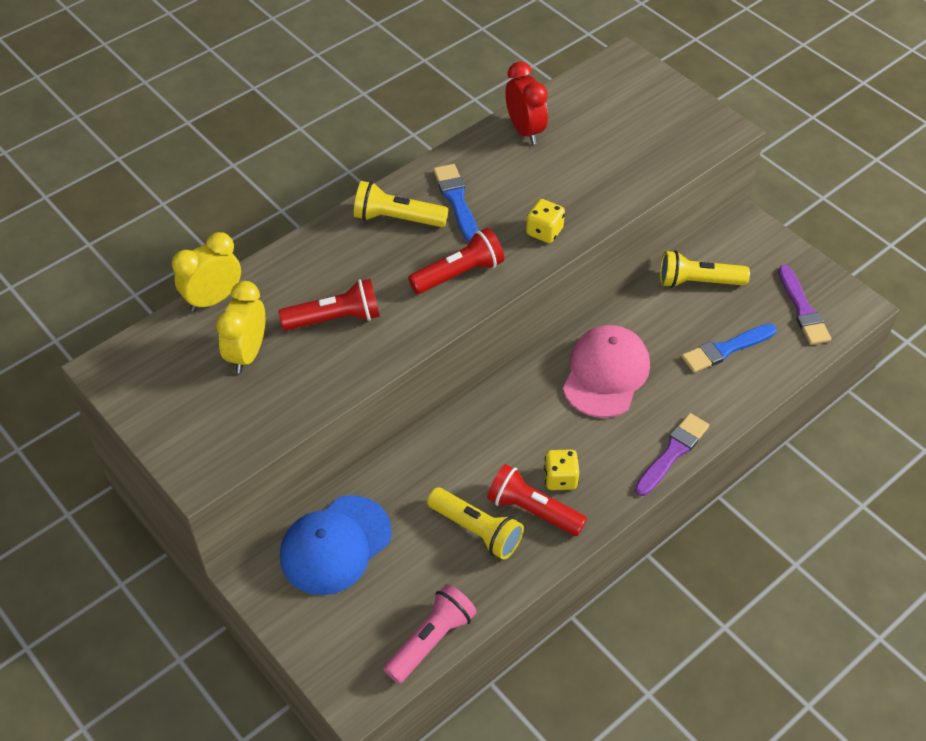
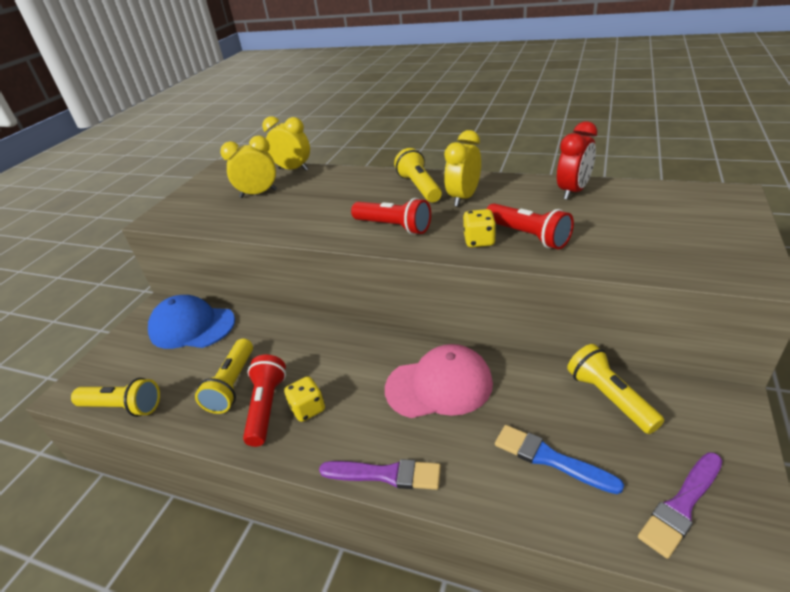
camera: 65 degrees right, 15 degrees down
red flashlight [278,278,380,331] -> red flashlight moved to [487,203,574,249]
pink flashlight [384,584,477,684] -> yellow flashlight [71,378,160,417]
blue brush [433,164,478,242] -> yellow clock [444,130,481,207]

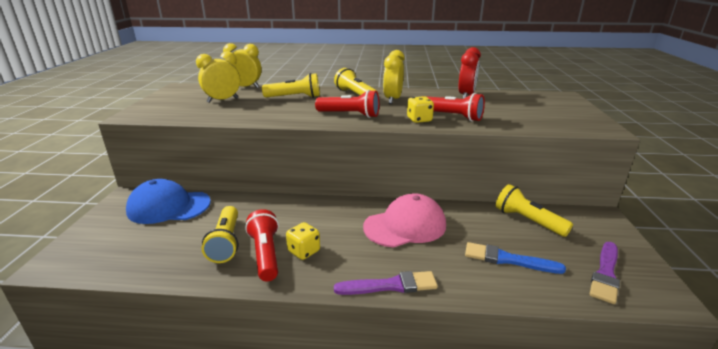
camera: 20 degrees left, 10 degrees down
yellow flashlight [71,378,160,417] -> yellow flashlight moved to [262,73,320,98]

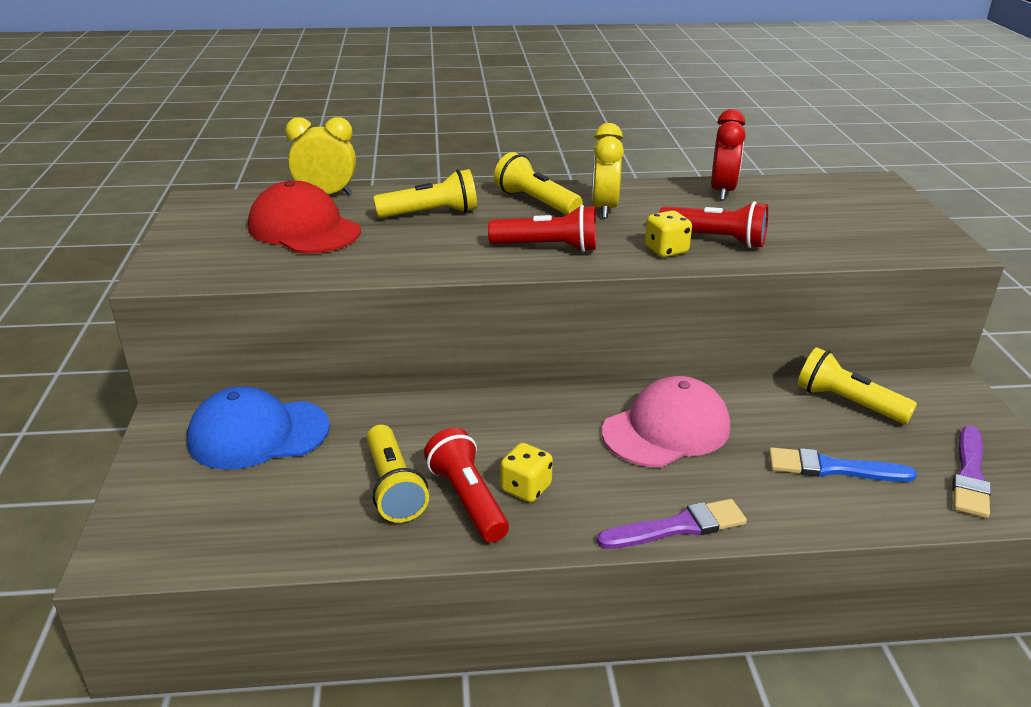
camera: 10 degrees left, 5 degrees up
yellow clock [196,51,240,103] -> red cap [248,180,361,254]

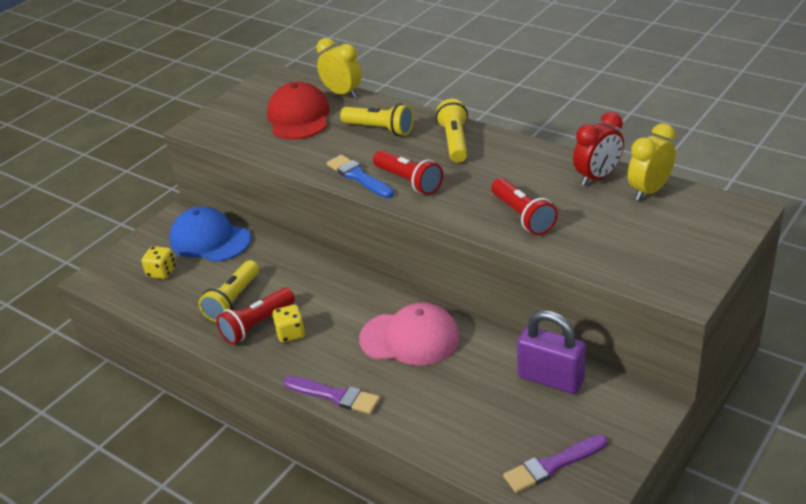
camera: 45 degrees right, 5 degrees up
red flashlight [424,428,509,542] -> red flashlight turned 150 degrees counterclockwise [216,288,295,344]
yellow clock [592,123,624,218] -> yellow clock moved to [628,123,676,201]
yellow dice [645,210,692,257] -> yellow dice moved to [141,246,176,279]
blue brush [769,447,917,482] -> blue brush moved to [327,155,394,198]
yellow flashlight [797,347,917,424] -> purple padlock [517,310,586,394]

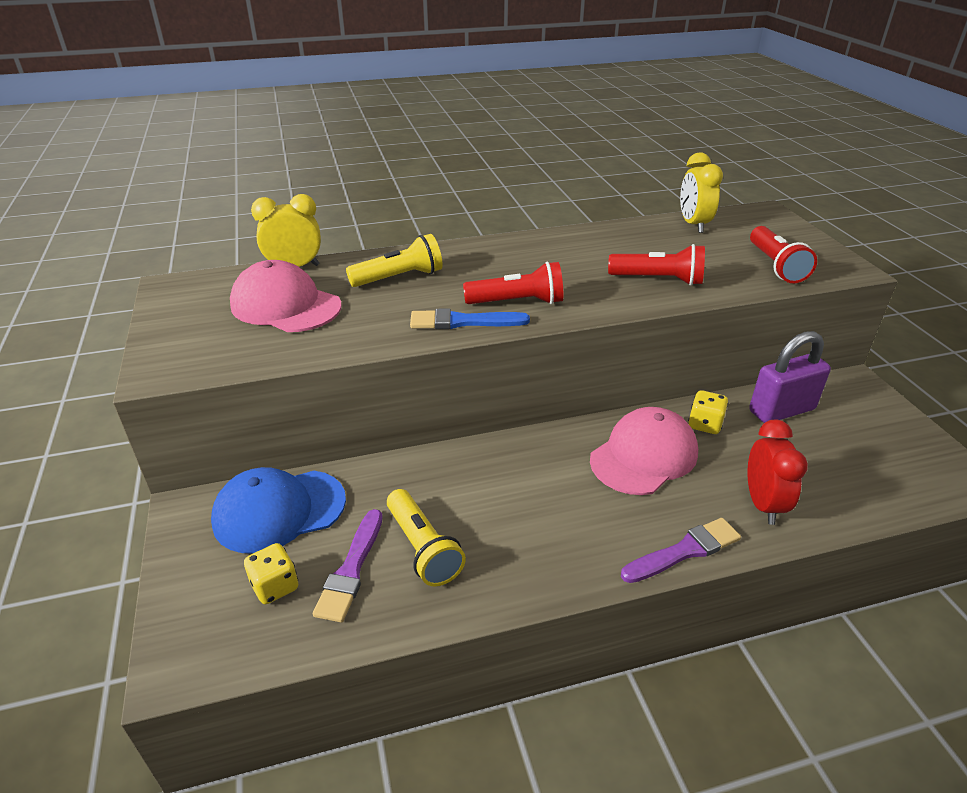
camera: 55 degrees left, 0 degrees up
red flashlight [216,288,295,344] -> red flashlight moved to [750,226,817,283]
red cap [267,82,330,140] -> pink cap [230,260,341,332]
yellow dice [272,305,306,343] -> yellow dice moved to [688,390,728,434]
yellow flashlight [436,99,468,163] -> none
purple brush [503,435,607,493] -> purple brush moved to [313,509,383,622]
red clock [573,112,624,186] -> red clock moved to [747,419,808,525]

